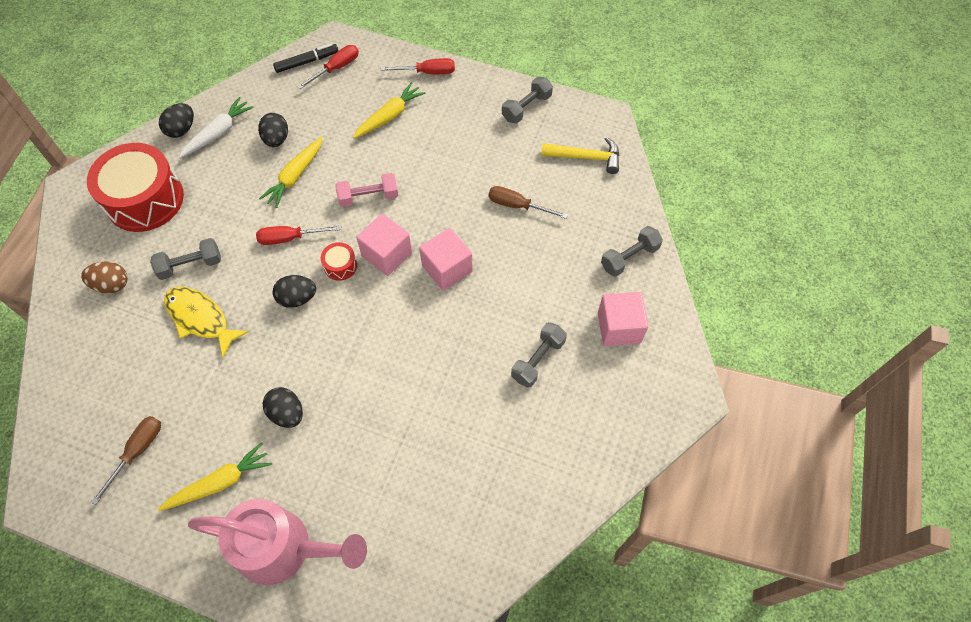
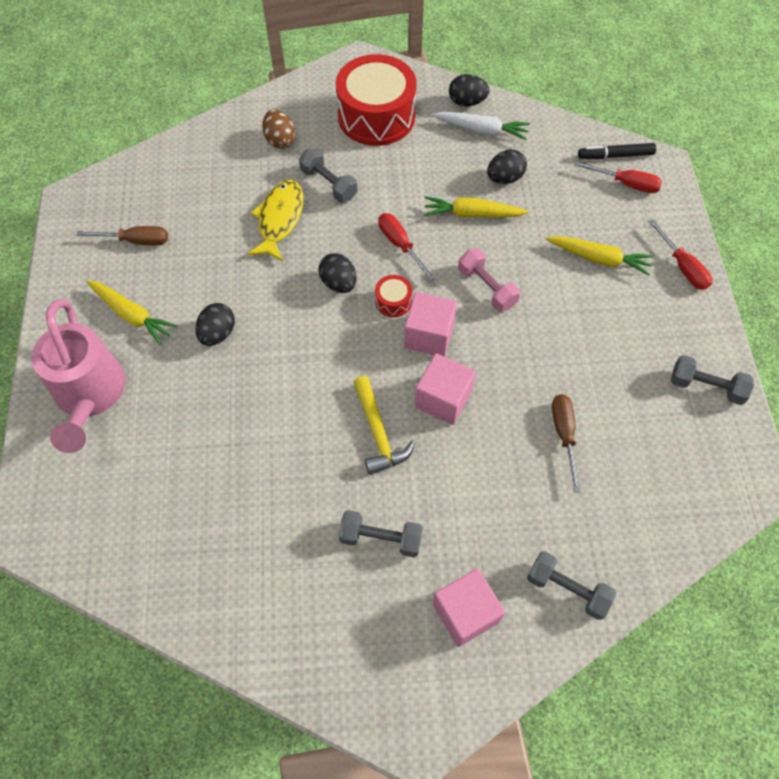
camera: 65 degrees right, 0 degrees up
black marker [273,44,338,73] -> black marker turned 135 degrees clockwise [578,143,656,159]
yellow hammer [541,137,619,174] -> yellow hammer moved to [353,376,415,475]

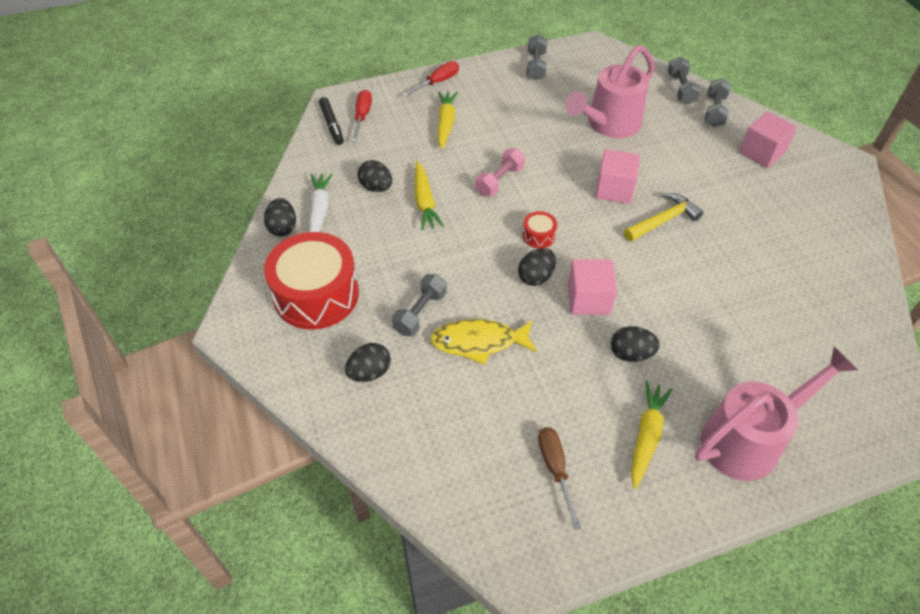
camera: 105 degrees left, 10 degrees down
brown egg [262,109,295,148] -> black egg [345,343,391,382]
grey dumbbell [339,510,423,557] -> grey dumbbell moved to [668,56,701,105]
red screwdriver [378,213,435,281] -> none
pink cube [404,292,457,357] -> pink cube moved to [568,259,617,315]
brown screwdriver [552,394,581,493] -> pink watering can [565,45,655,138]

